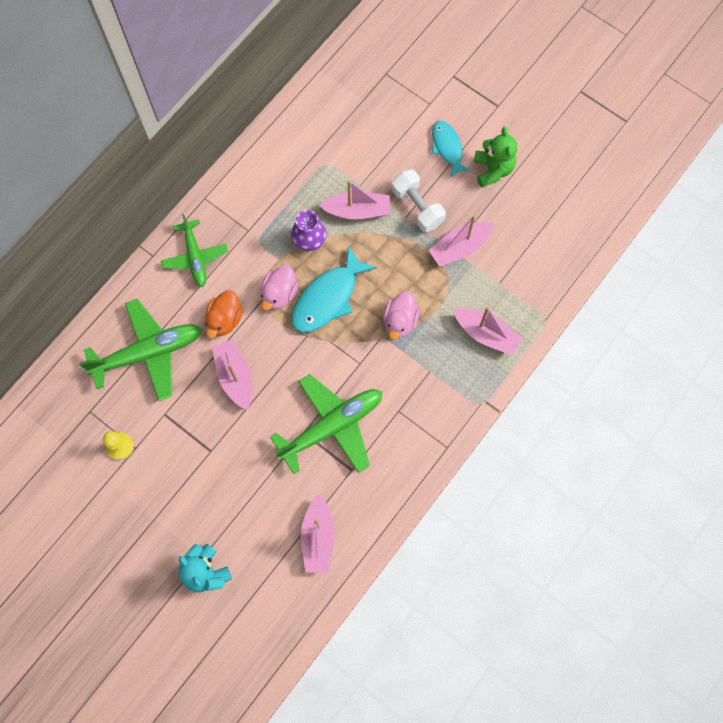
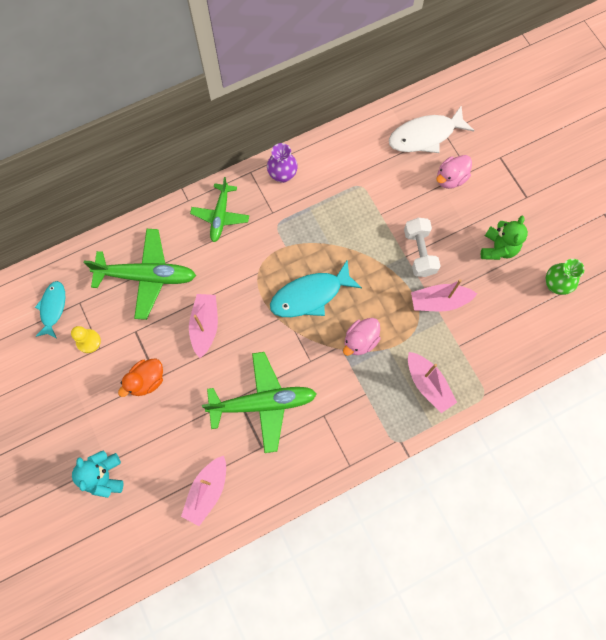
camera: 25 degrees right, 0 degrees up
orange duck [205,290,243,338] -> orange duck moved to [118,359,163,397]
pink duck [261,265,298,311] -> pink duck moved to [436,155,472,189]
purple vase [291,210,326,251] -> purple vase moved to [267,143,298,183]
pink boat [319,180,390,220] -> none
turquoise fish [432,121,471,178] -> turquoise fish moved to [35,281,66,339]
none -> white fish [389,105,475,153]
none -> green vase [545,259,585,295]

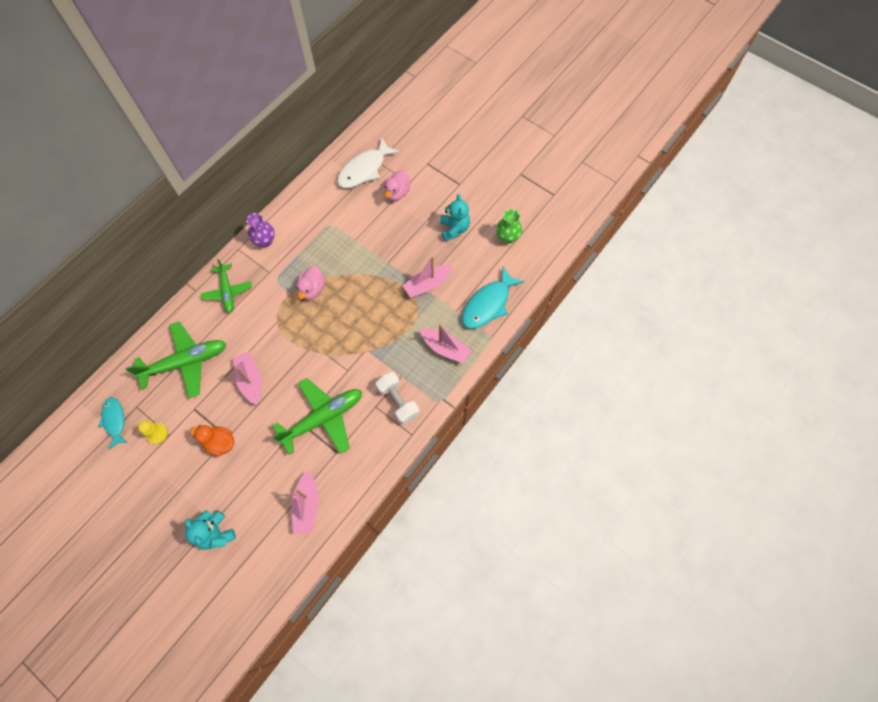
camera: 25 degrees left, 5 degrees down
orange duck [118,359,163,397] -> orange duck turned 90 degrees clockwise [190,425,234,456]
turquoise fish [270,260,362,317] -> turquoise fish moved to [462,267,525,329]
pink duck [343,318,381,356] -> pink duck moved to [297,266,325,300]
white dumbbell [404,218,440,277] -> white dumbbell moved to [376,372,419,425]
green teddy bear [481,216,528,260] -> turquoise teddy bear [440,194,470,241]

